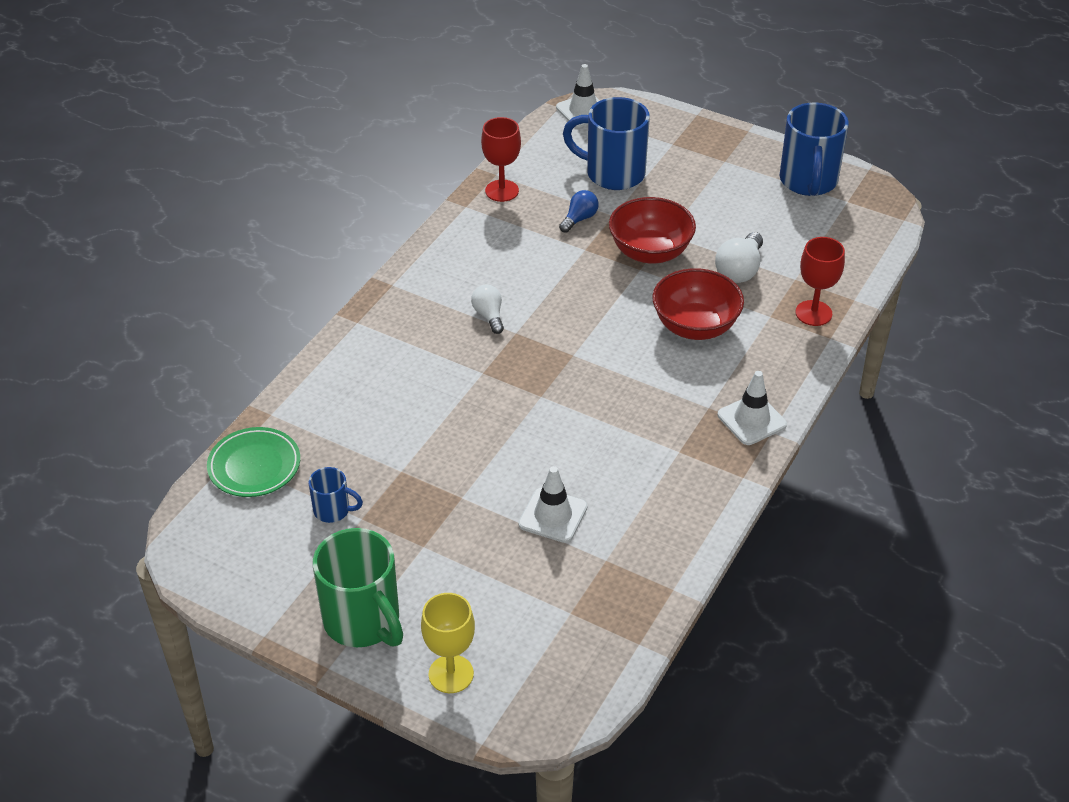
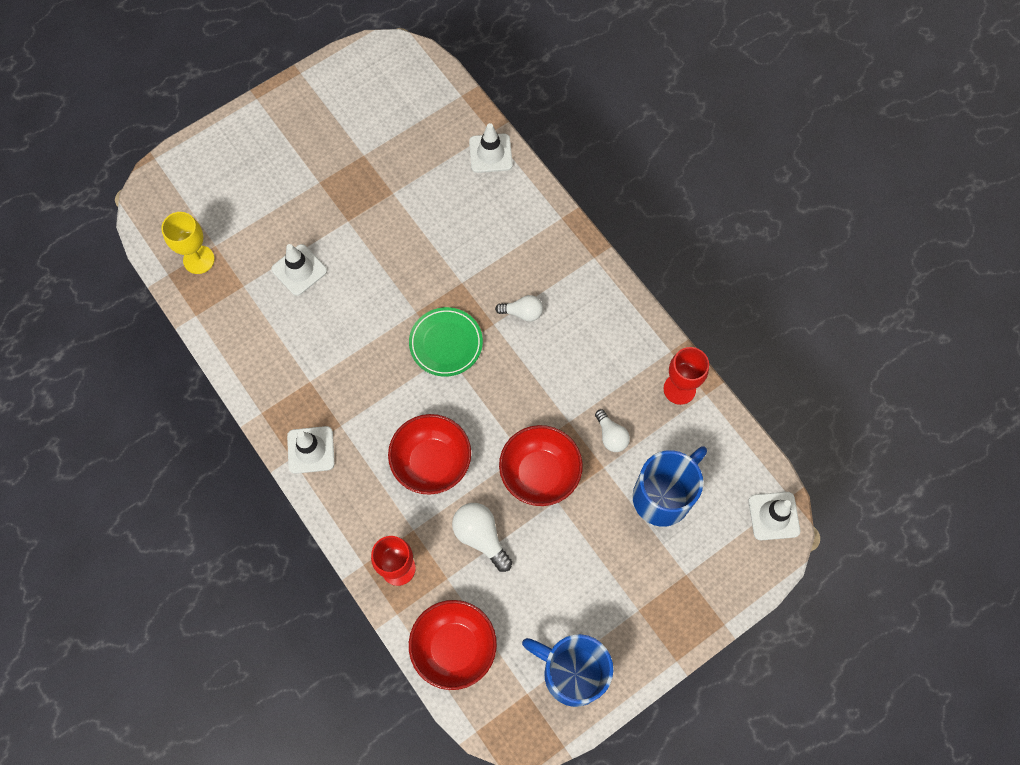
camera: 115 degrees right, 25 degrees up
green plate [207,427,300,497] -> green plate moved to [409,307,483,377]
blue mug [309,467,363,523] -> none
green mug [313,528,403,647] -> none
yellow goblet [421,593,475,693] -> yellow goblet moved to [161,212,215,274]
blue light bulb [559,190,599,233] -> white light bulb [595,409,630,452]
none -> red bowl [409,600,497,690]
none -> white traffic cone [469,123,513,173]

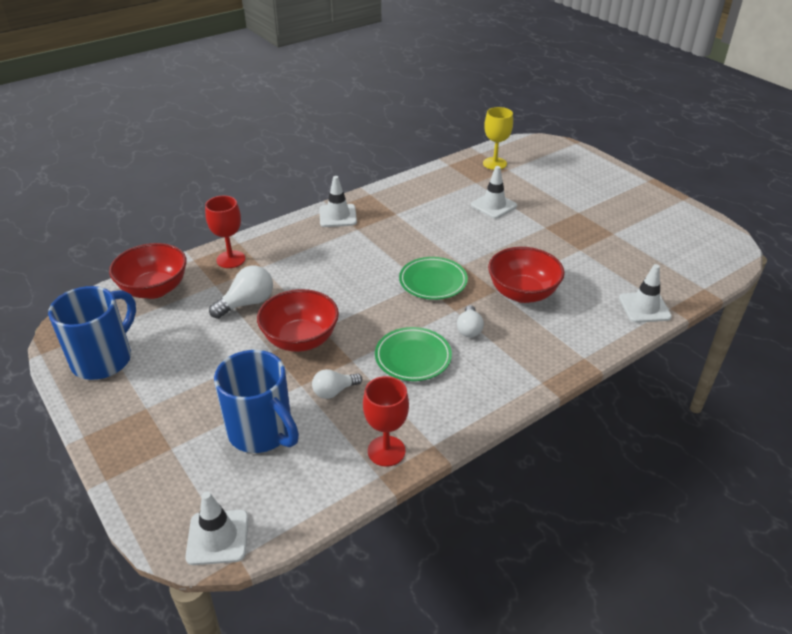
camera: 90 degrees right, 30 degrees down
red bowl [388,414,471,495] -> red bowl moved to [488,247,565,303]
none -> green plate [375,327,452,381]

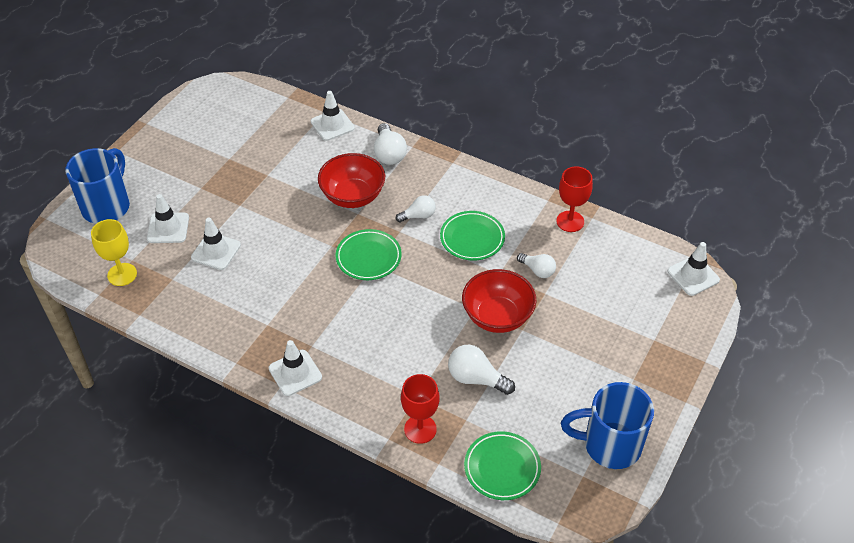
camera: 115 degrees left, 10 degrees up
red bowl [109,243,187,299] -> green plate [464,431,541,500]
blue mug [214,350,299,453] -> blue mug moved to [66,148,130,224]
none -> white traffic cone [147,194,189,243]
none -> white light bulb [374,123,407,165]

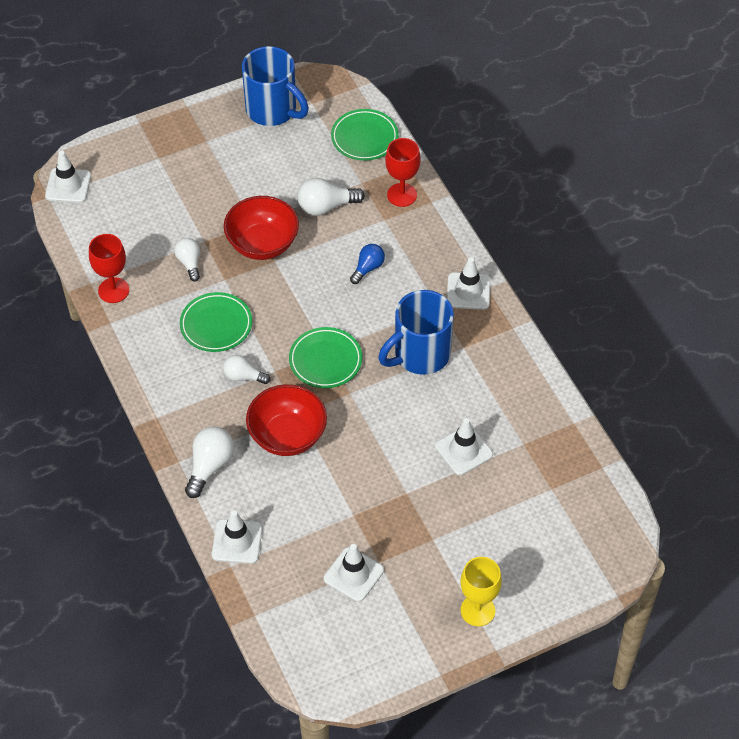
camera: 145 degrees left, 5 degrees up
blue mug [66,148,130,224] -> blue mug moved to [378,290,454,375]
yellow goblet [91,219,137,286] -> yellow goblet moved to [460,557,502,626]
white traffic cone [147,194,189,243] -> white traffic cone moved to [324,544,384,602]
white light bulb [448,345,515,395] -> white light bulb turned 105 degrees clockwise [297,178,365,216]
none -> blue light bulb [350,244,385,284]

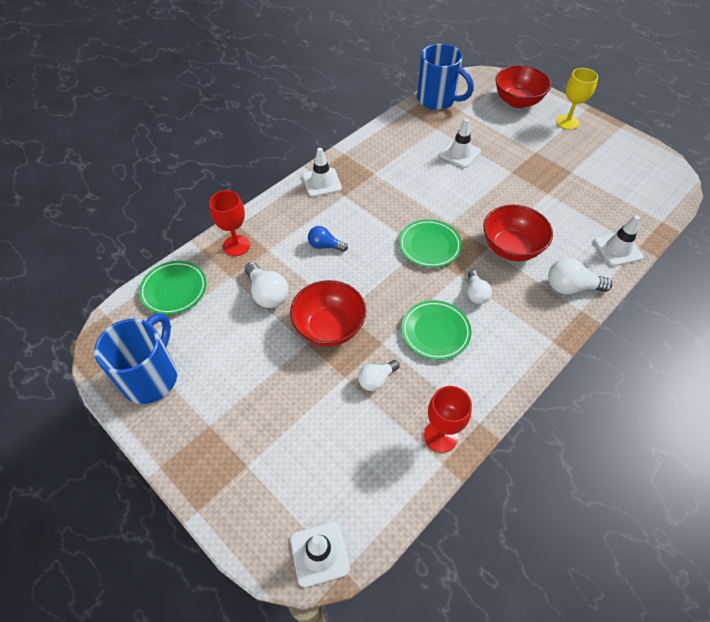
camera: 110 degrees left, 0 degrees up
white traffic cone [324,544,384,602] -> none
blue mug [378,290,454,375] -> blue mug moved to [417,44,474,110]
none -> red bowl [495,65,551,108]

